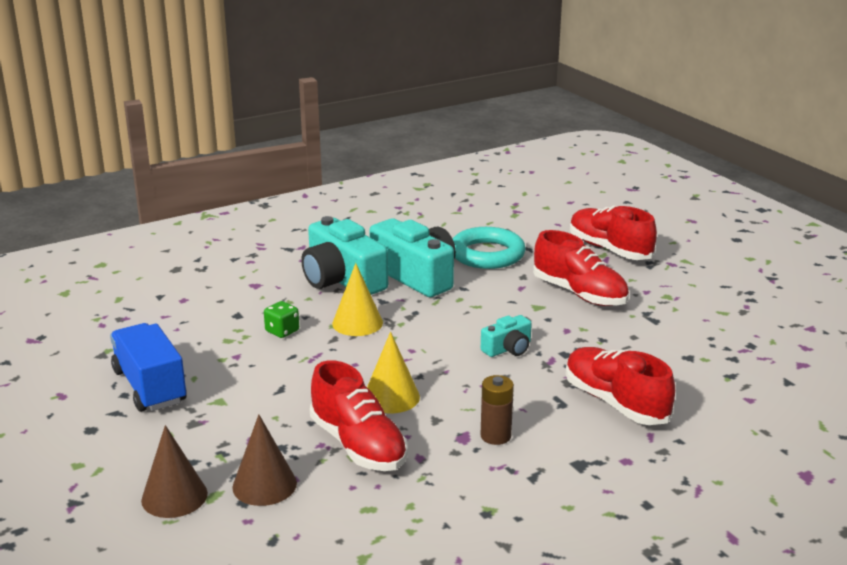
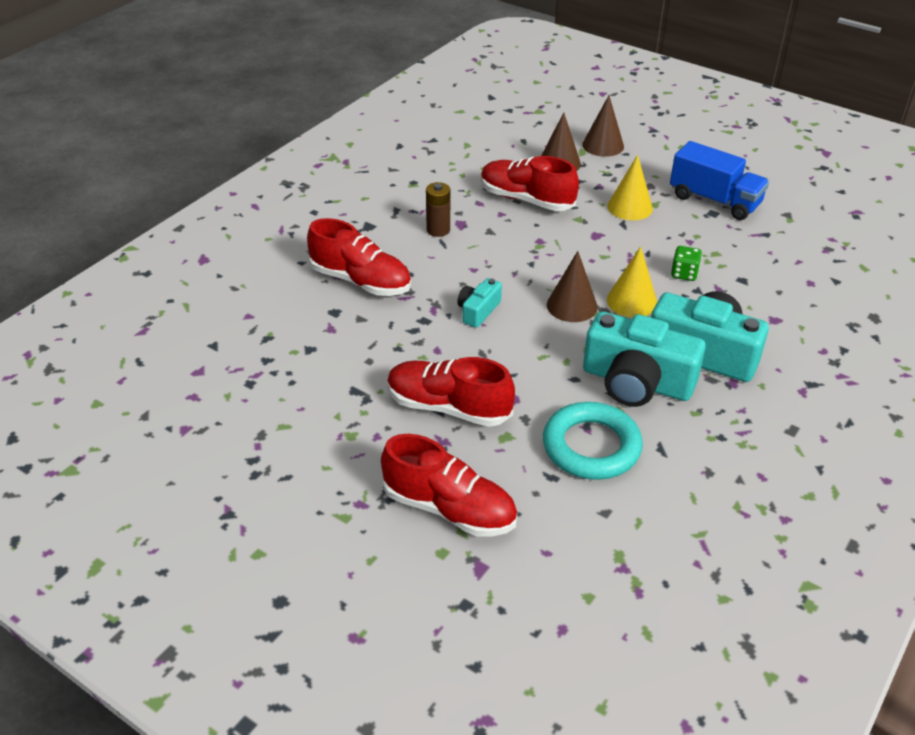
camera: 155 degrees right, 15 degrees up
yellow cone [367,332,420,413] -> yellow cone moved to [607,155,653,220]
none -> brown cone [547,251,598,322]

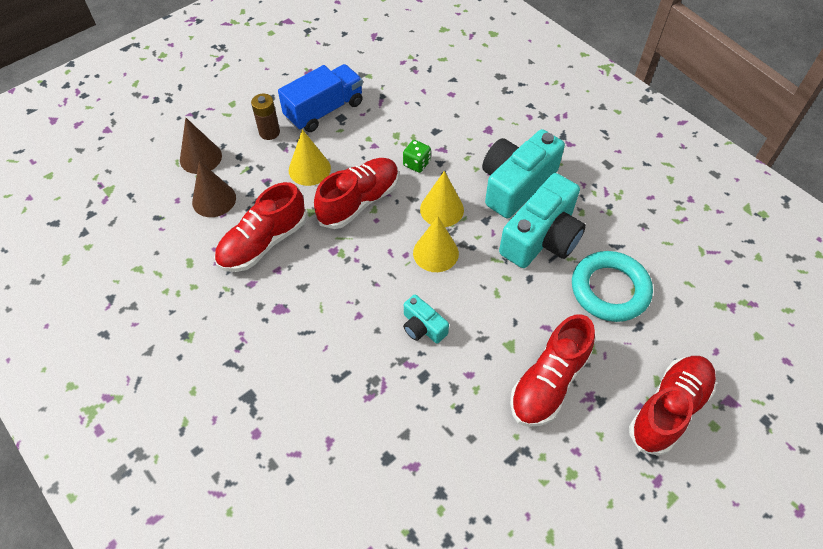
camera: 75 degrees left, 15 degrees up
red shoe [307,218,411,296] -> red shoe moved to [314,158,399,229]
brown battery [426,182,450,237] -> brown battery moved to [251,94,280,140]
brown cone [547,251,598,322] -> yellow cone [413,216,459,272]

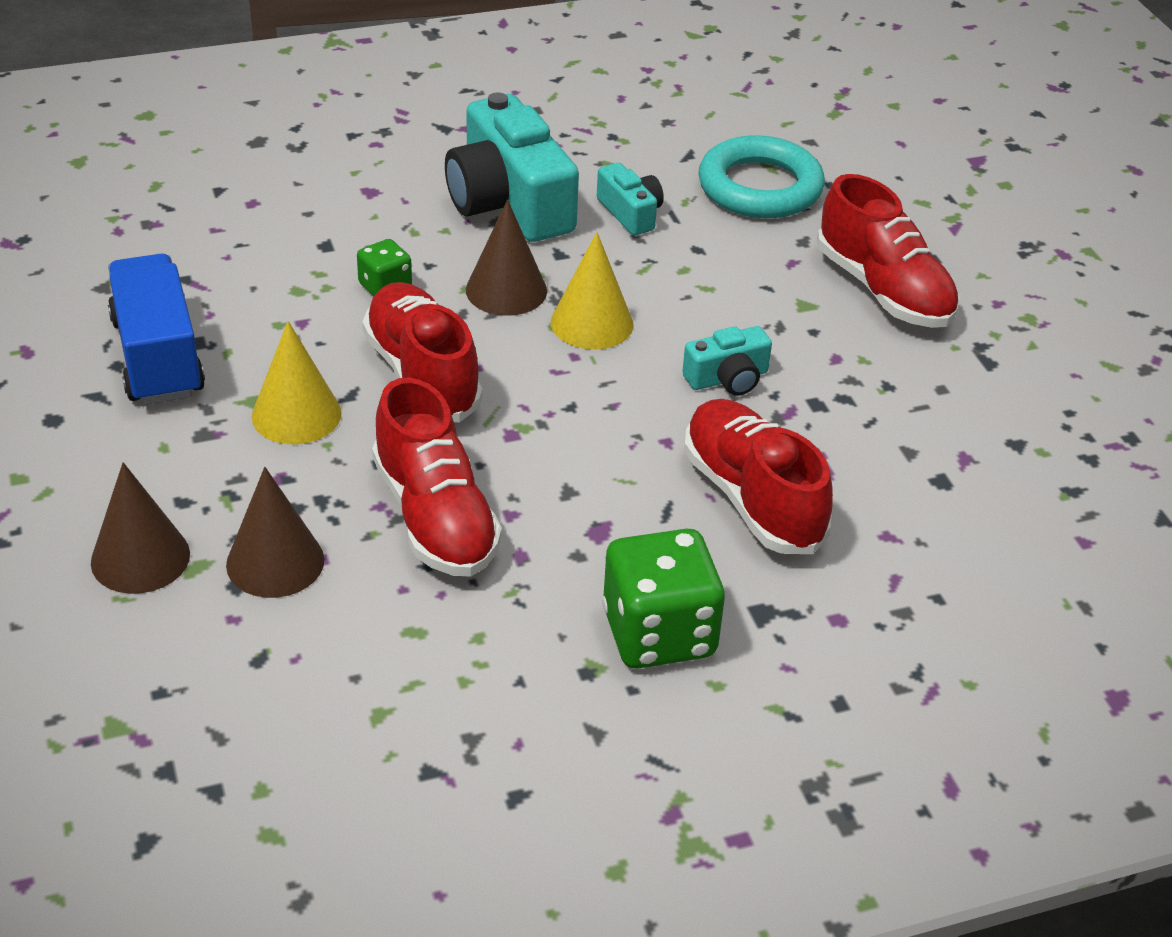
camera: 70 degrees left, 15 degrees down
brown battery [251,94,280,140] -> none
yellow cone [420,171,464,227] -> brown cone [466,200,547,316]
turquoise camera [499,173,586,268] -> turquoise camera [597,163,664,235], size x0.49
red shoe [629,356,716,456] -> red shoe moved to [684,399,833,554]
none -> green dice [602,529,725,669]

